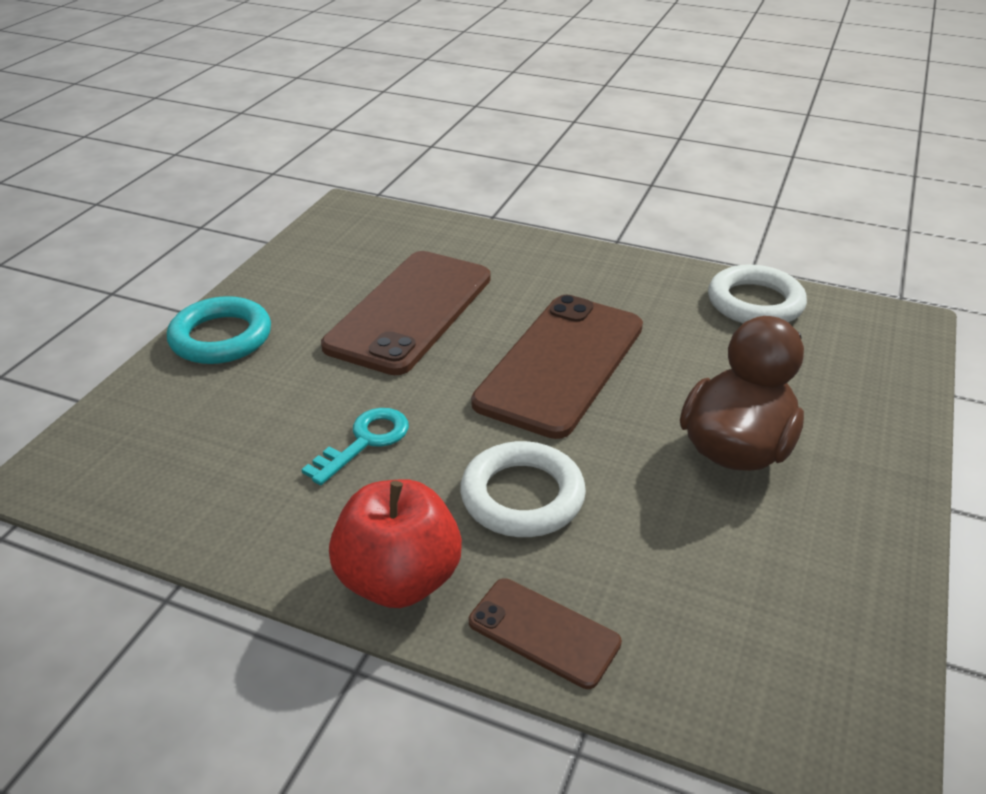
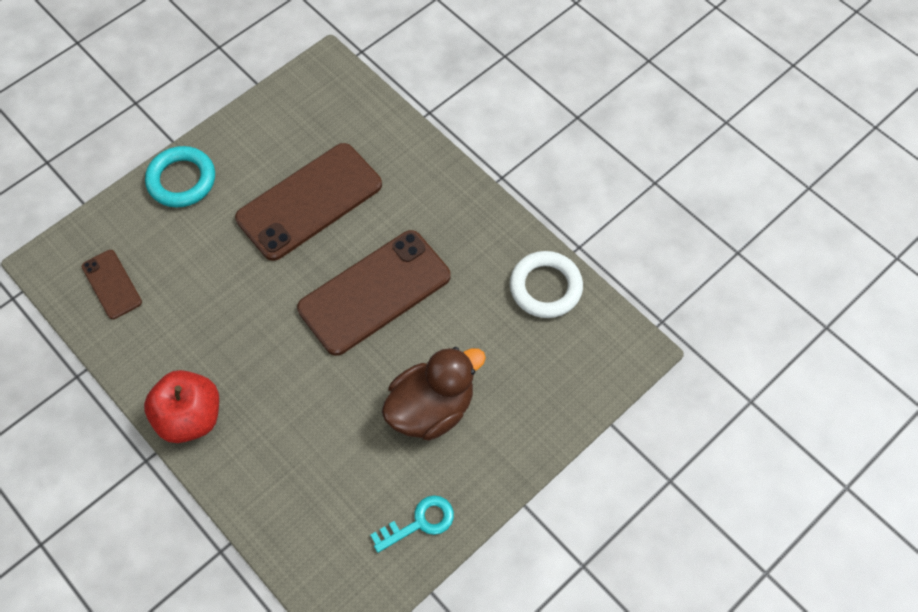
camera: 25 degrees right, 25 degrees up
turquoise key [302,408,409,485] -> turquoise key moved to [370,495,454,553]
white ring [460,441,586,537] -> none
brown phone [469,578,622,689] -> brown phone moved to [82,250,142,319]

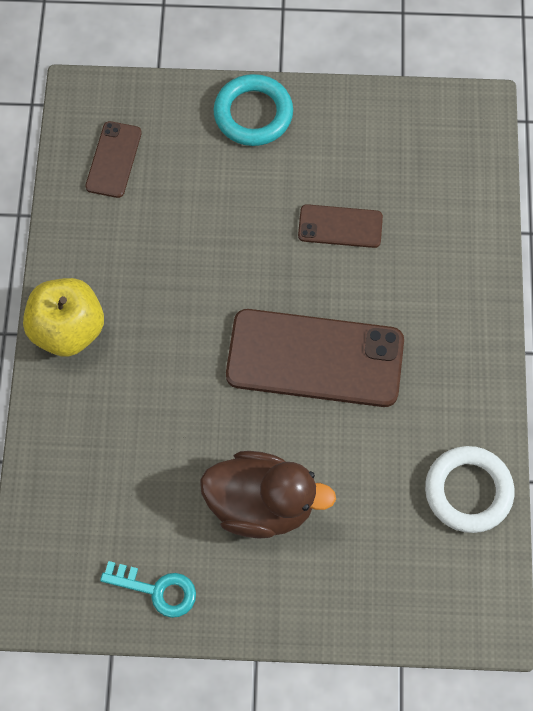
camera: 45 degrees right, 5 degrees up
red apple [144,370,219,443] -> yellow apple [23,278,104,357]
brown phone [235,143,382,261] -> brown phone [298,204,383,248], size x0.50

